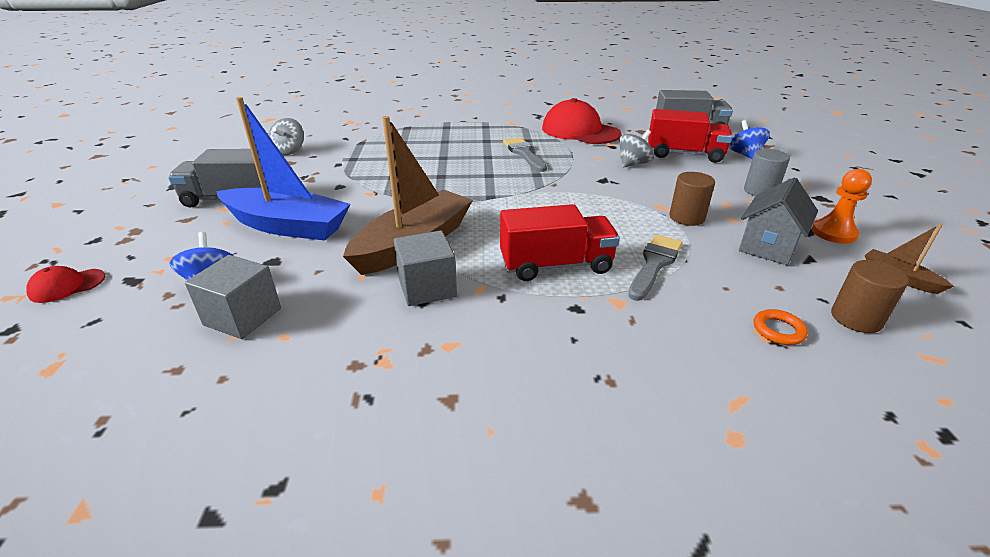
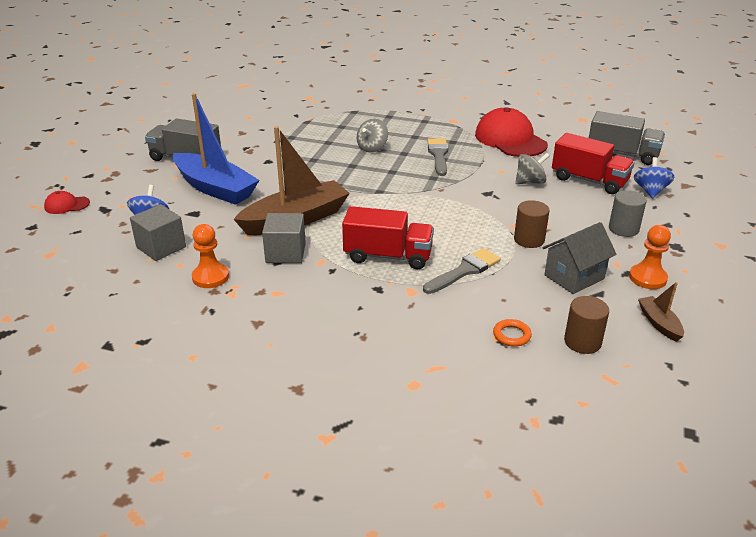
camera: 20 degrees right, 0 degrees up
grey spinning top [269,118,304,155] -> grey spinning top moved to [357,119,388,152]
none -> orange pawn [192,224,229,288]

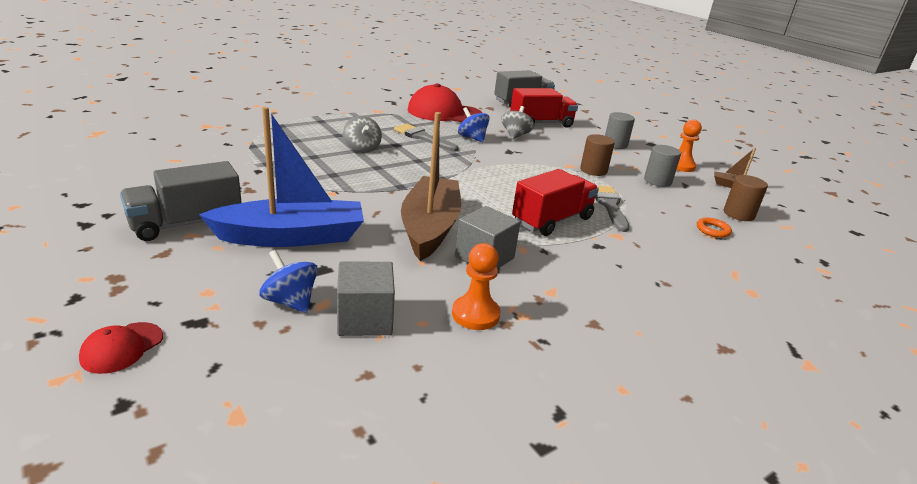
camera: 55 degrees left, 5 degrees down
grey house [543,222,617,294] -> grey cylinder [644,145,681,187]
blue spinning top [634,157,674,198] -> blue spinning top moved to [458,107,490,142]

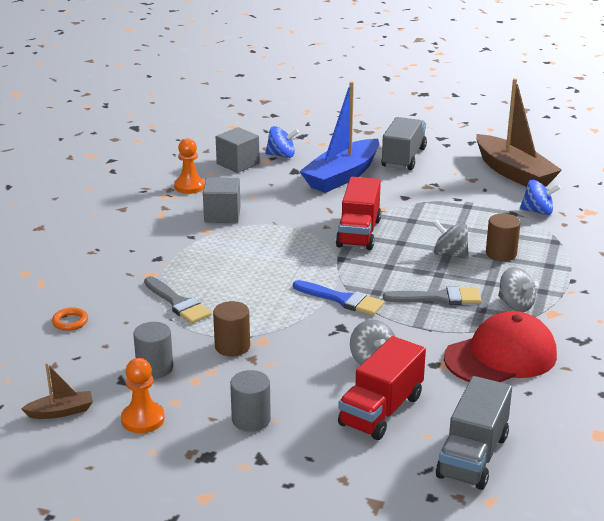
camera: 145 degrees right, 0 degrees up
red cap [79,322,163,374] -> none
brown boat [401,112,461,261] -> brown boat moved to [476,78,562,187]
blue spinning top [458,107,490,142] -> blue spinning top moved to [520,180,561,215]
red truck [512,169,599,236] -> red truck moved to [336,177,381,250]
brown cylinder [724,175,768,221] -> brown cylinder moved to [486,214,521,261]
none -> blue brush [293,280,384,316]
none -> grey spinning top [498,267,539,312]

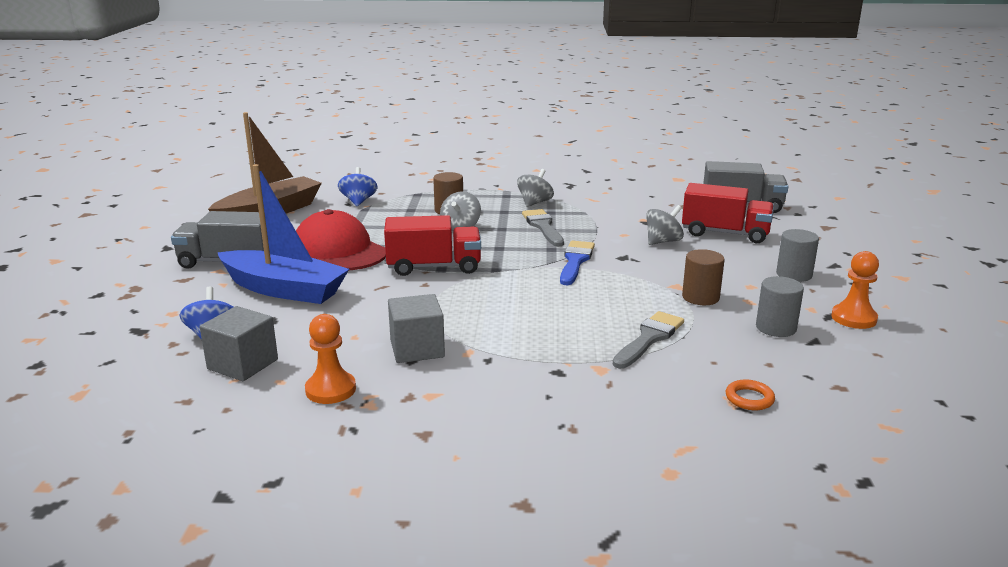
camera: 105 degrees left, 5 degrees down
brown boat [21,363,93,419] -> none
red cap [444,311,557,382] -> red cap moved to [296,209,386,270]

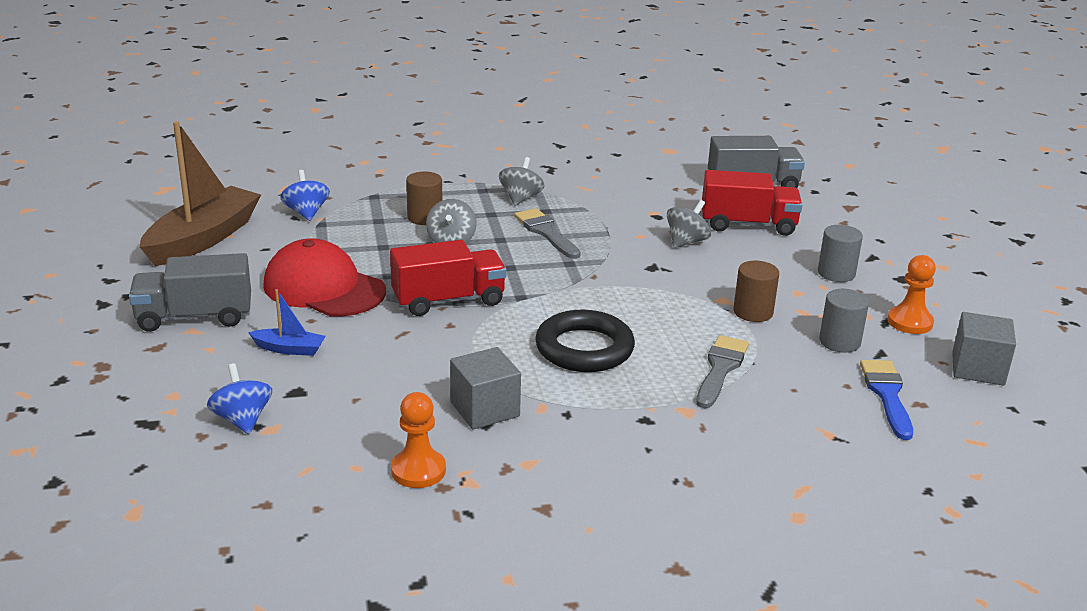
camera: 15 degrees left, 5 degrees up
grey cube [200,306,278,381] -> grey cube moved to [952,312,1016,385]
blue boat [217,164,349,304] -> blue boat [248,289,326,356], size x0.45
blue brush [560,240,595,285] -> blue brush moved to [860,360,913,440]
orange ring [726,380,775,410] -> none
none -> black ring [535,310,635,372]

